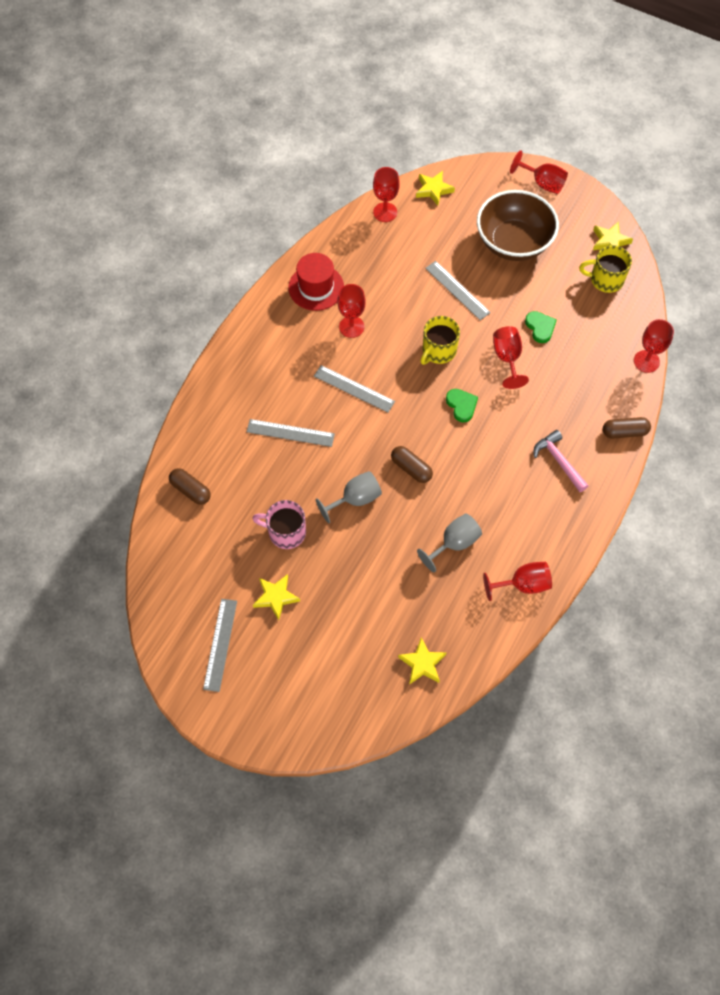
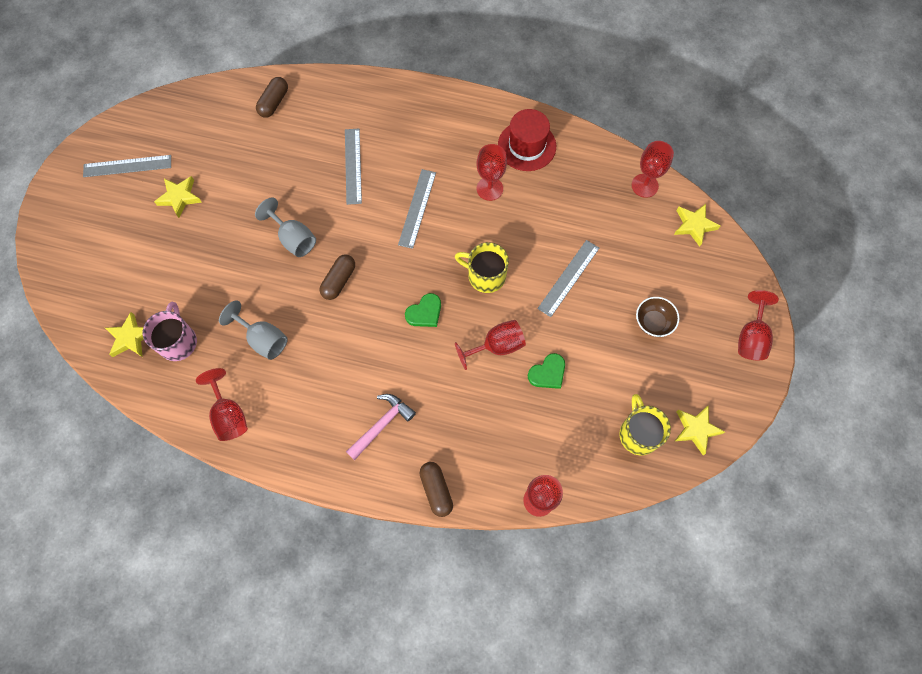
camera: 75 degrees right, 5 degrees up
pink mug [252,500,306,549] -> pink mug moved to [143,302,197,361]
brown bowl [477,190,559,261] -> brown bowl [636,297,679,337], size x0.45

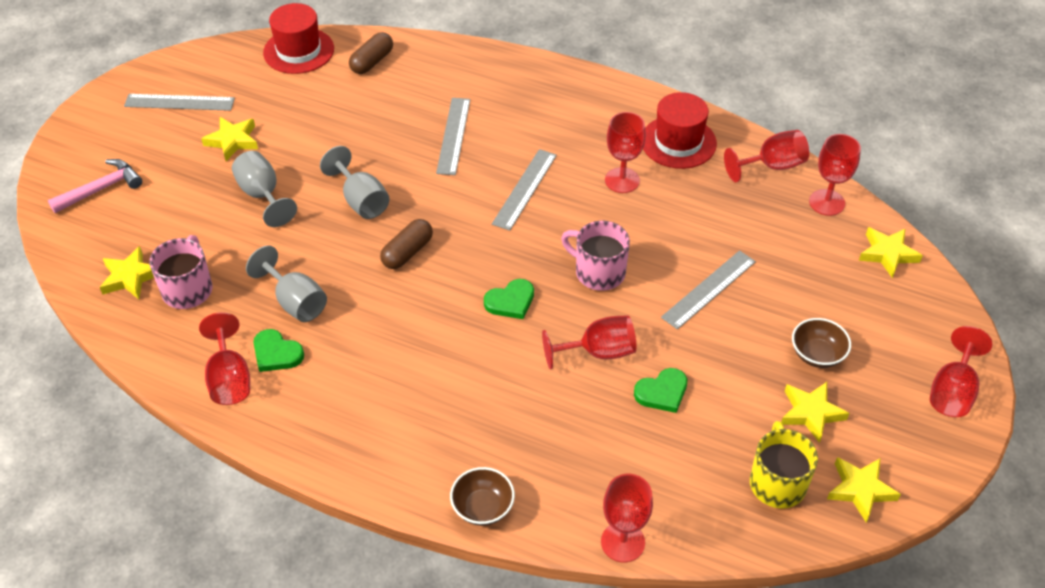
camera: 10 degrees right, 20 degrees down
pink hammer [346,394,416,460] -> pink hammer moved to [48,159,142,213]
brown capsule [419,462,453,517] -> brown bowl [450,467,515,526]
yellow mug [455,242,509,293] -> pink mug [561,221,630,291]
none -> grey goblet [232,151,297,227]
none -> green heart [254,329,304,372]
none -> red hat [263,3,334,74]
none -> red goblet [724,130,809,182]
none -> yellow star [781,382,849,443]

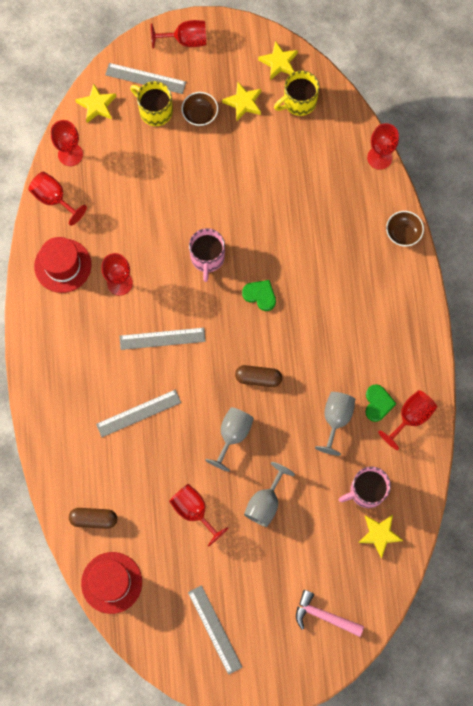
camera: 120 degrees left, 25 degrees up
yellow star [201,117,258,161] -> none
red goblet [542,315,636,369] -> red goblet moved to [169,484,229,547]
green heart [634,368,687,413] -> none
grey ruler [661,250,756,330] -> grey ruler moved to [105,63,186,94]
none -> yellow mug [130,81,173,126]

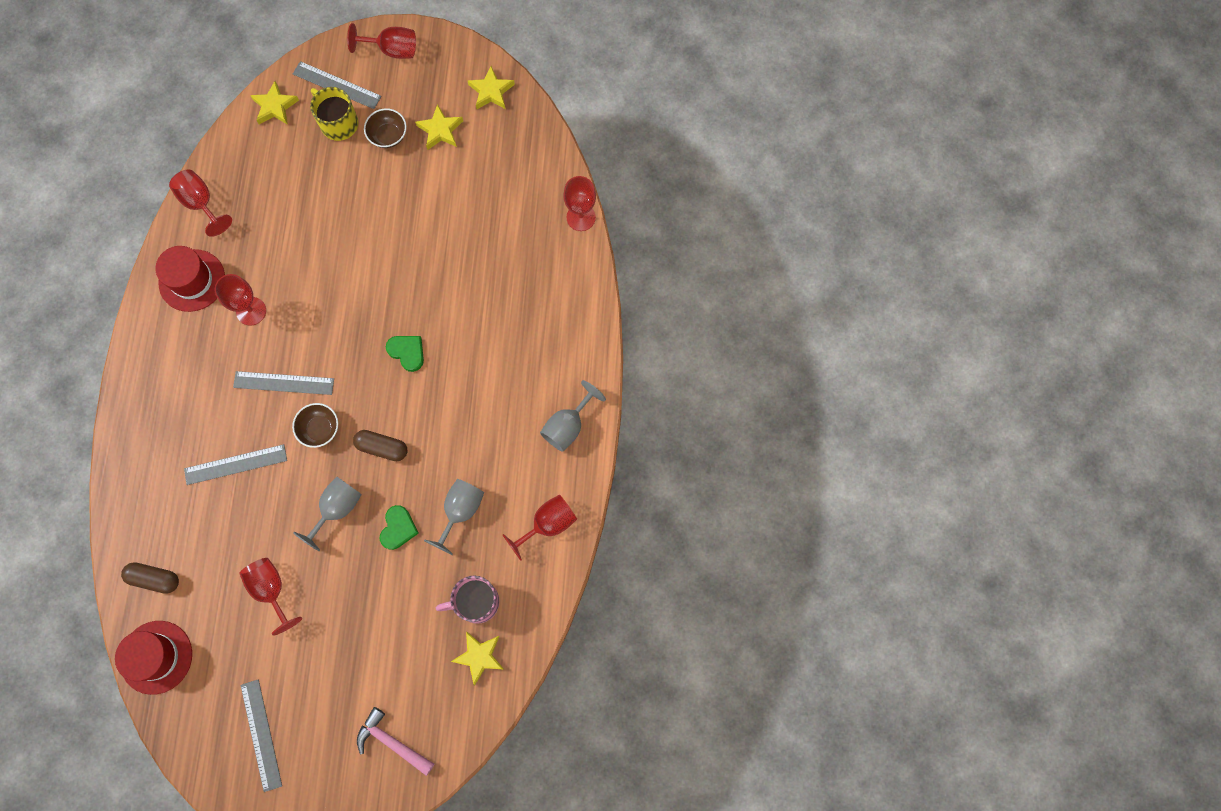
camera: 10 degrees right, 0 degrees up
red goblet [51,120,83,166] -> none
pink mug [189,228,225,282] -> none
grey goblet [244,462,295,527] -> grey goblet moved to [540,380,606,452]
yellow mug [274,71,319,116] -> none
green heart [365,384,397,422] -> green heart moved to [380,505,419,550]
brown bowl [386,211,424,246] -> brown bowl moved to [292,403,338,448]

